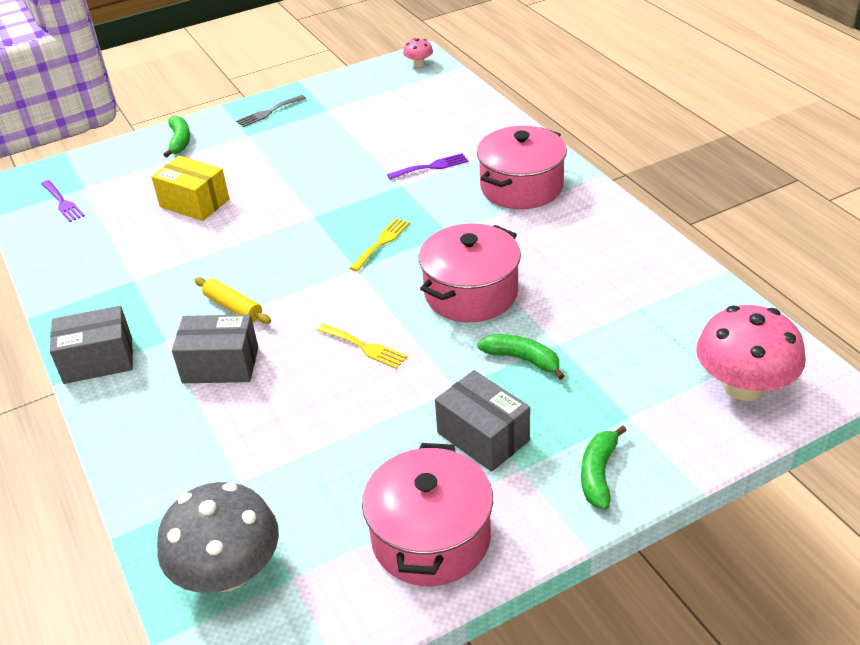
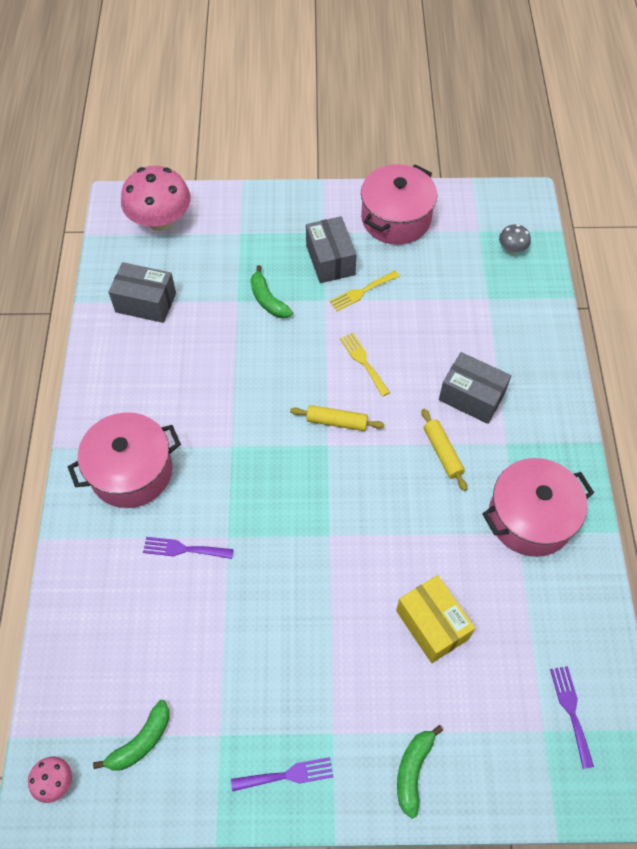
camera: 155 degrees left, 20 degrees up
grey box [50,306,133,384] -> grey box moved to [108,262,176,323]
grey mushroom [157,482,279,593] -> grey mushroom [499,224,531,254], size x0.45
grey fork [236,95,306,127] -> purple fork [231,757,333,791]
yellow fork [350,218,410,271] -> yellow fork moved to [329,271,400,311]
pink pot [419,223,521,322] -> pink pot moved to [482,458,594,557]
green banana [581,425,627,510] -> green banana moved to [93,700,169,771]
none -> yellow rolling pin [290,405,385,431]

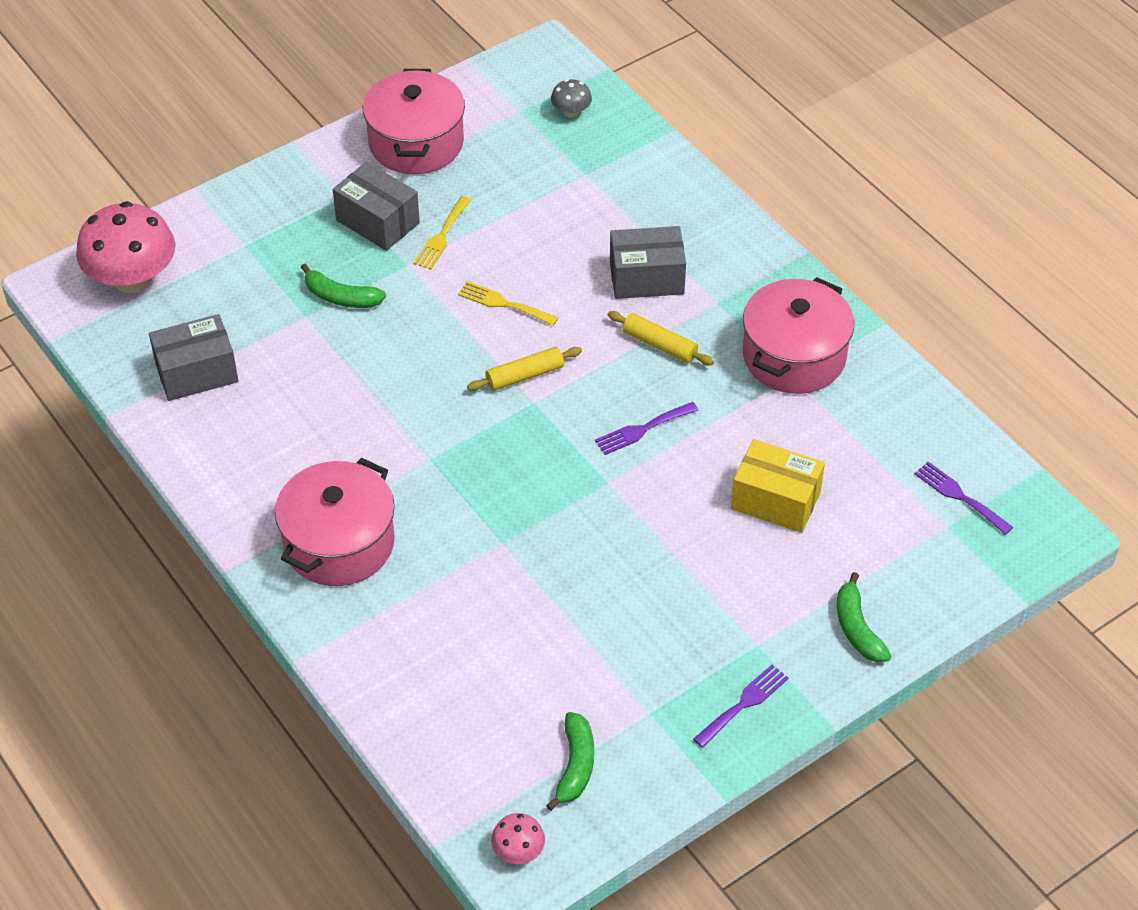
camera: 35 degrees left, 10 degrees down
purple fork [143,537,234,559] -> purple fork moved to [595,402,699,455]

